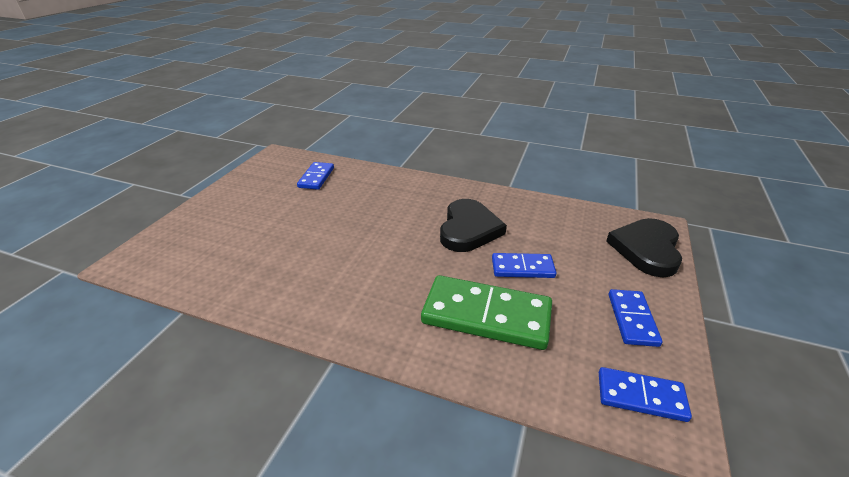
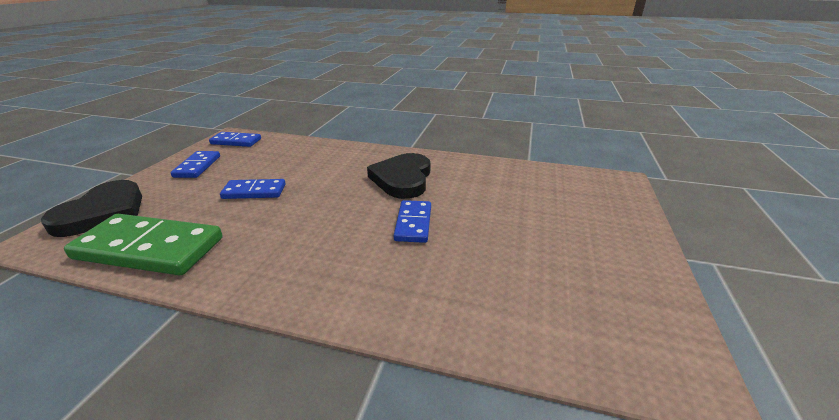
camera: 175 degrees right, 5 degrees down
blue domino [297,162,334,190] -> blue domino moved to [394,200,431,243]
green domino [421,275,552,350] -> green domino moved to [64,214,222,275]
black heart [440,199,507,252] -> black heart moved to [367,153,430,199]

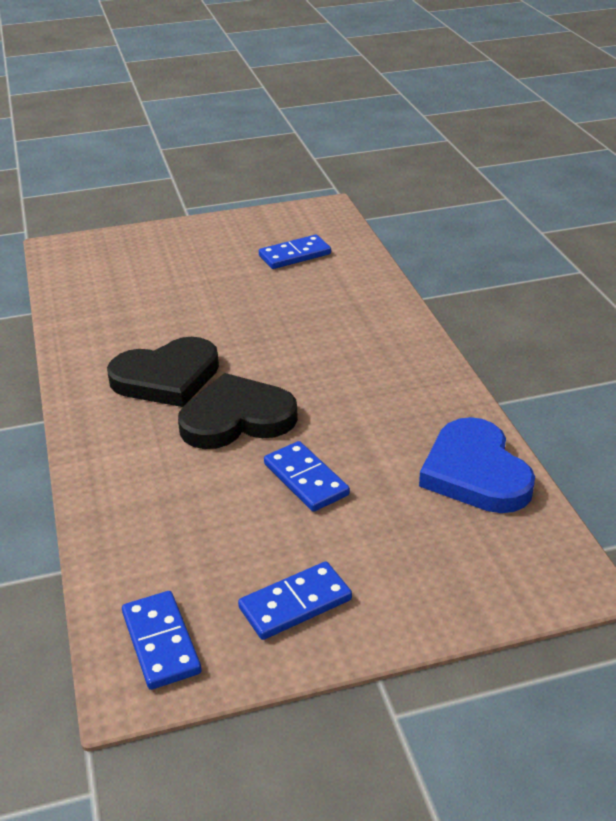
camera: 120 degrees left, 5 degrees up
black heart [41,180,142,237] -> black heart moved to [178,373,298,449]
green domino [64,214,222,275] -> blue heart [419,417,535,513]
blue domino [394,200,431,243] -> blue domino moved to [259,235,331,269]

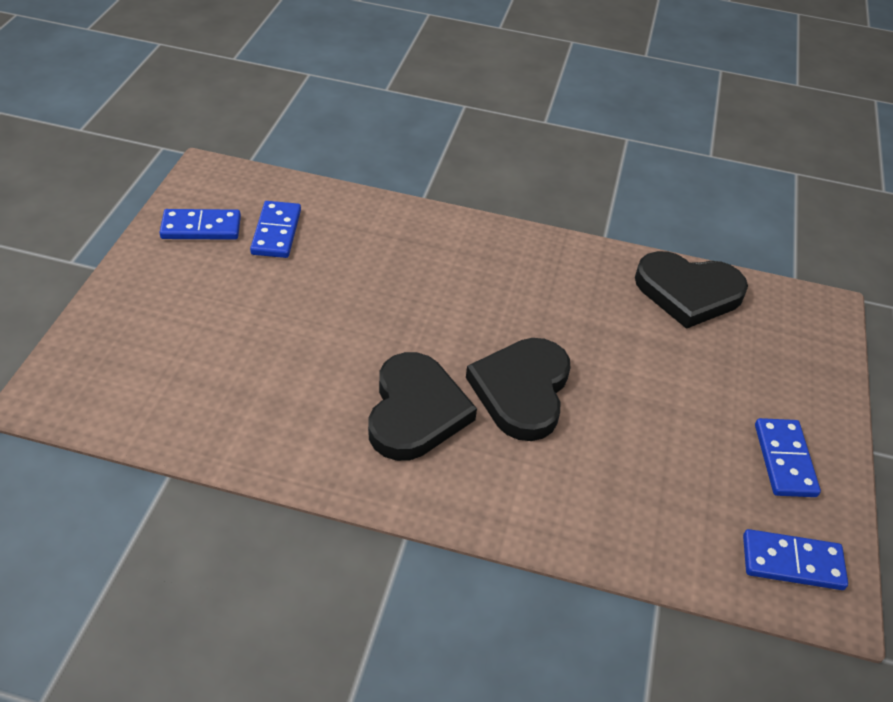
camera: 65 degrees left, 10 degrees up
blue domino [264,441,350,512] -> blue domino moved to [159,209,241,240]
blue heart [419,417,535,513] -> black heart [635,251,748,329]

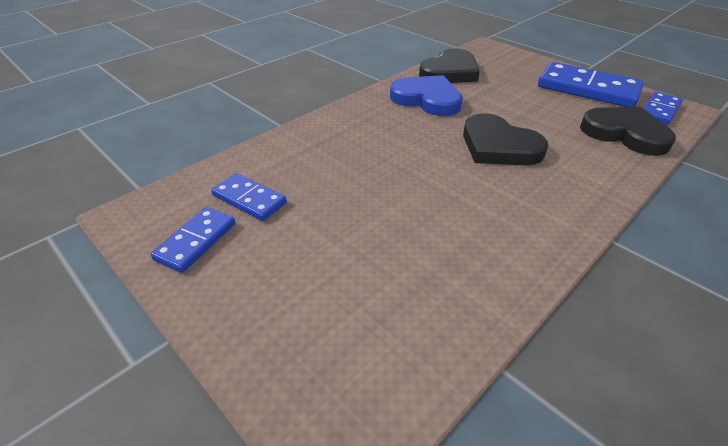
camera: 55 degrees left, 5 degrees down
black heart [368,352,477,461] -> black heart moved to [580,107,676,156]
blue domino [755,418,821,497] -> blue domino [538,62,644,107], size x1.80
none -> blue heart [390,75,463,116]

